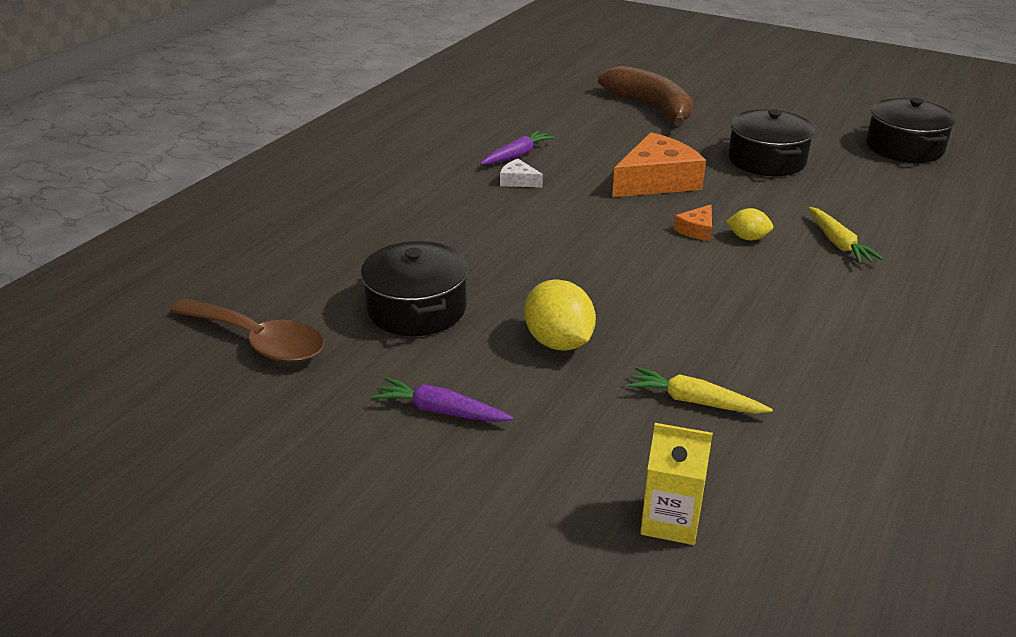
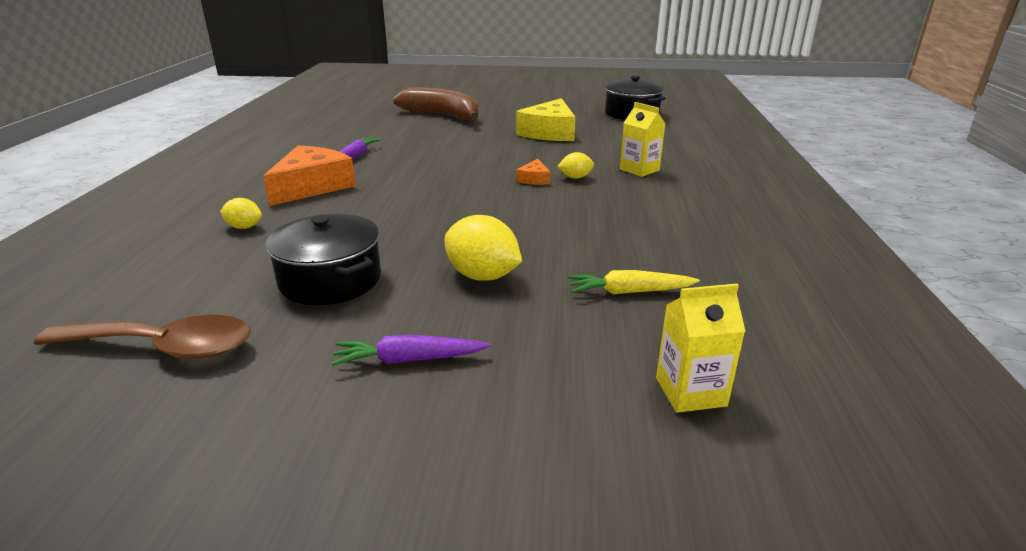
camera: 25 degrees left, 5 degrees down
white cheese [500,159,543,188] -> none
orange cheese [612,132,706,197] -> orange cheese moved to [263,146,356,206]
black pot [728,109,815,176] -> yellow cheese [516,98,575,141]
yellow carrot [808,207,883,264] -> yellow carton [620,102,666,177]
none -> yellow lemon [220,198,262,229]

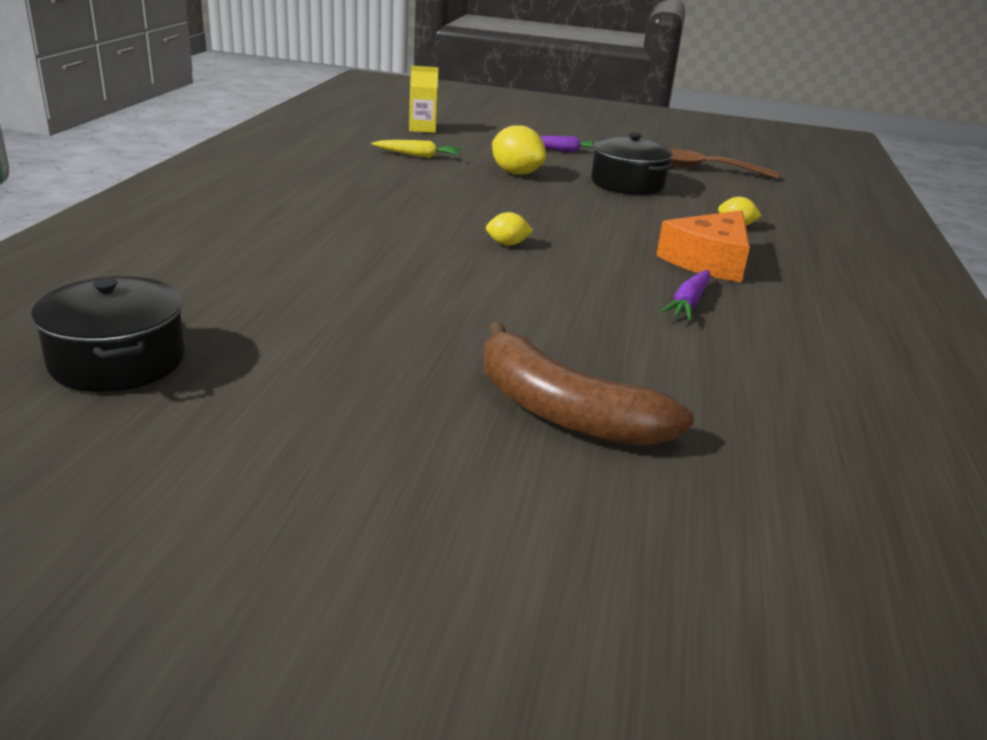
camera: 175 degrees left, 0 degrees up
yellow cheese [516,98,575,141] -> none
orange cheese [516,159,550,185] -> none
yellow lemon [557,152,594,179] -> yellow lemon moved to [486,212,533,246]
yellow carton [620,102,666,177] -> none

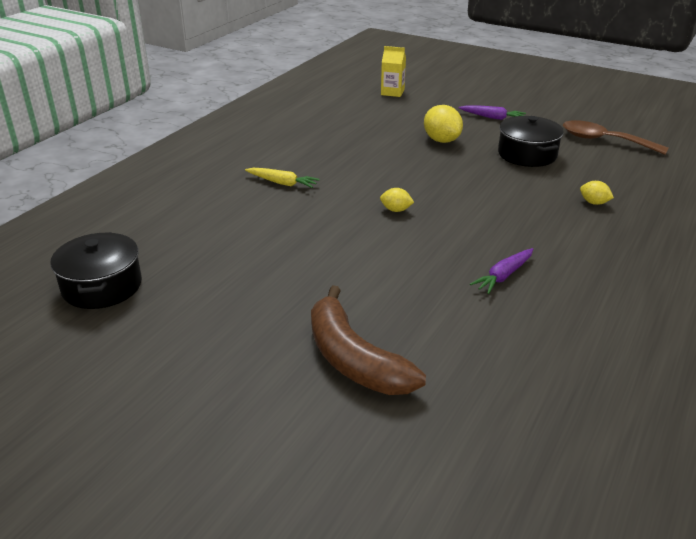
camera: 20 degrees right, 5 degrees up
yellow carrot [371,140,461,158] -> yellow carrot moved to [245,168,320,188]
orange cheese [656,210,750,282] -> none

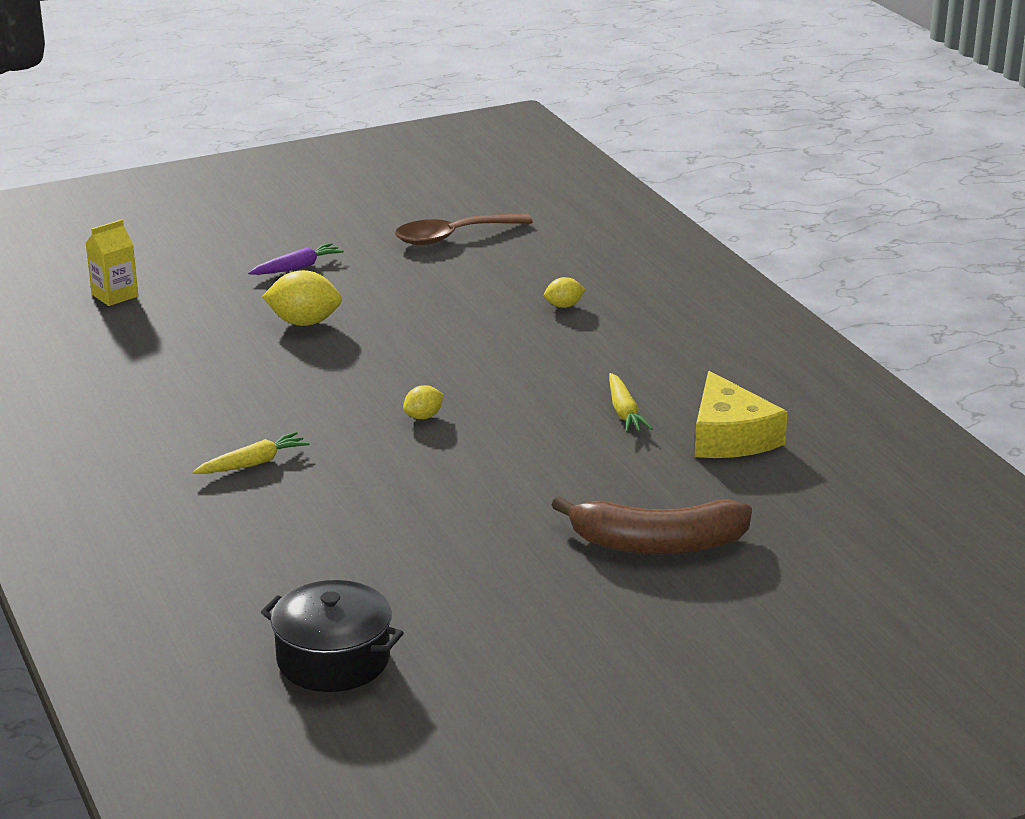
camera: 55 degrees left, 5 degrees down
purple carrot [470,248,533,294] -> yellow carrot [609,373,653,433]
black pot [498,116,564,167] -> none
none -> yellow cheese [694,371,788,458]

